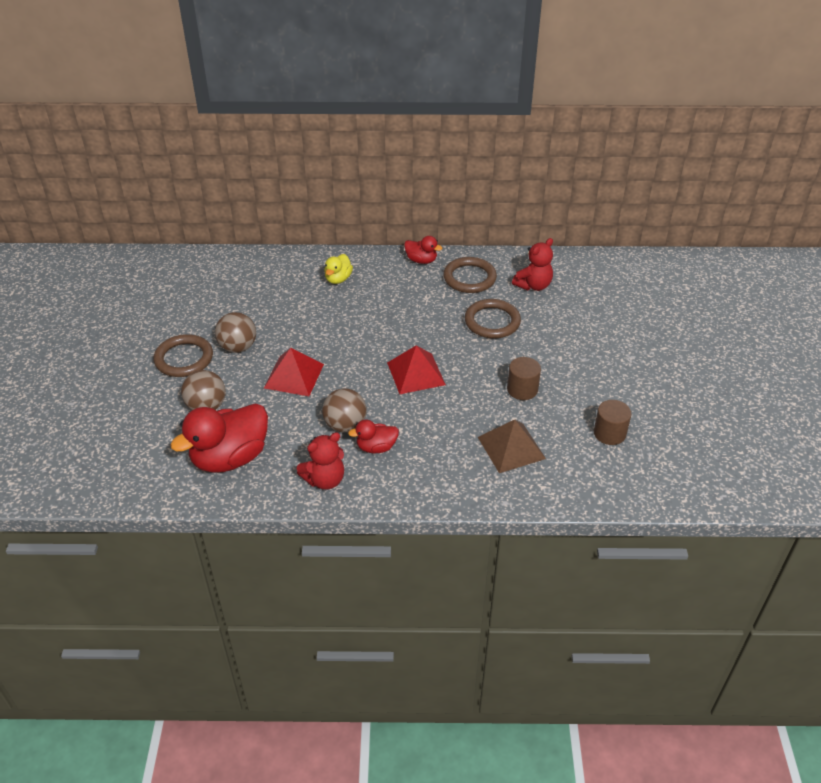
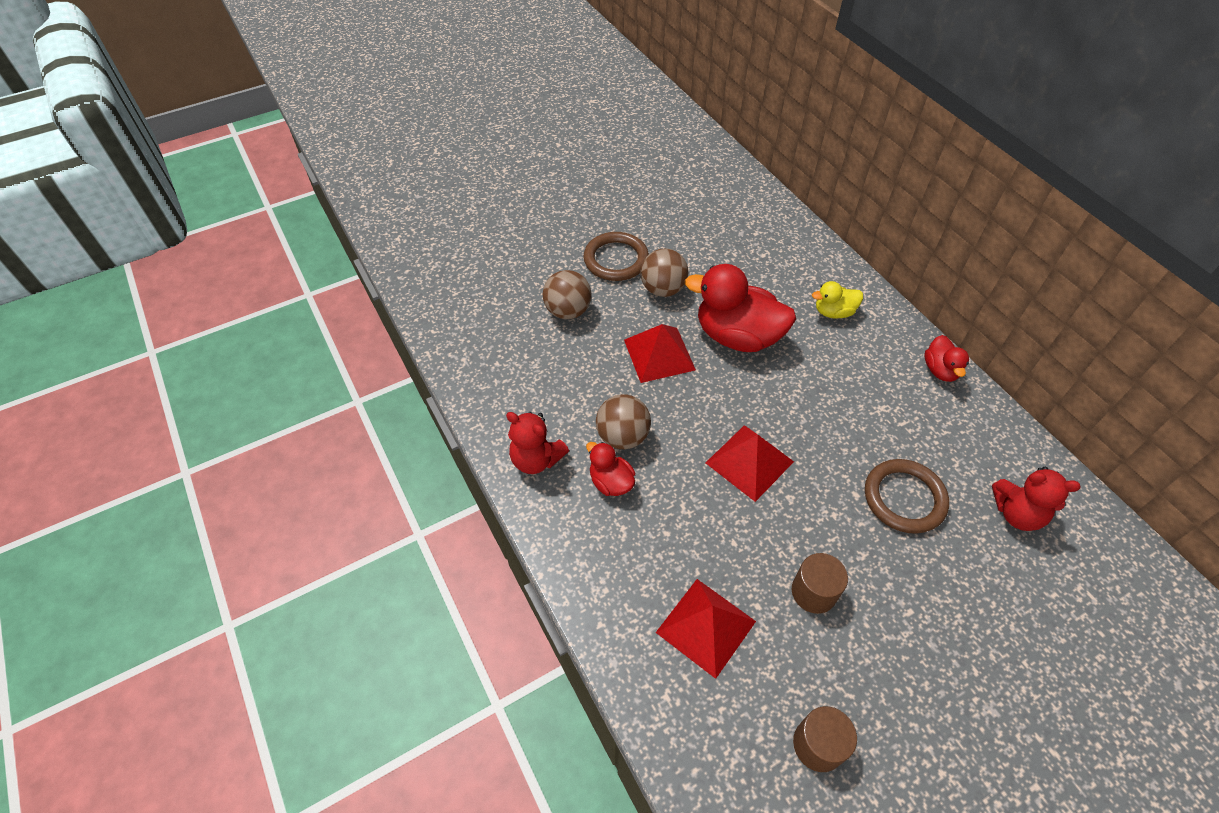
camera: 60 degrees right, 10 degrees up
red duck [170,404,268,473] -> red duck moved to [685,264,796,352]
brown ring [443,257,497,293] -> none
brown pyramid [478,420,546,473] -> red pyramid [656,579,756,679]

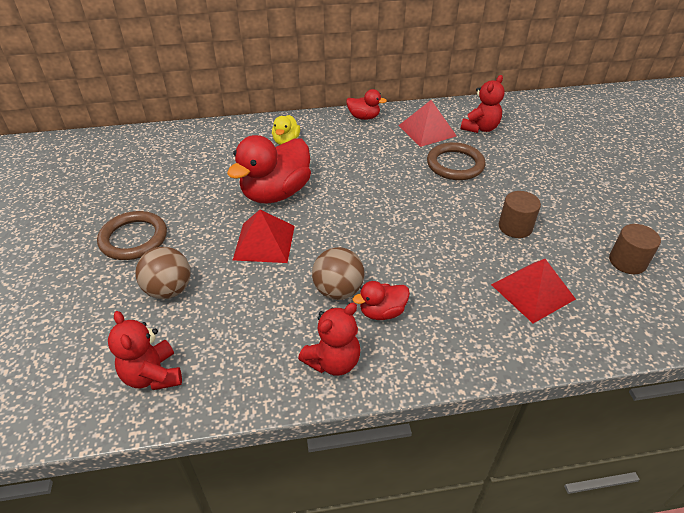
camera: 70 degrees left, 10 degrees down
brown ball [640,248,688,297] -> none
red pyramid [706,425,794,502] -> red pyramid moved to [398,100,457,147]
none -> red teddy bear [108,311,182,390]

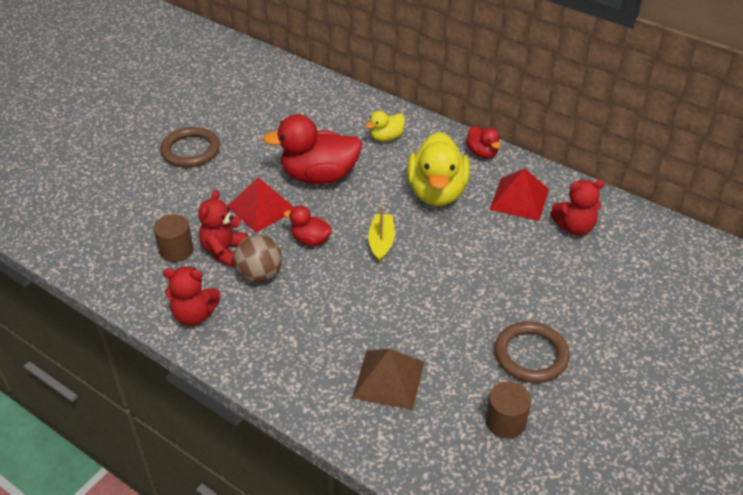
camera: 45 degrees right, 0 degrees up
red teddy bear [108,311,182,390] -> red teddy bear moved to [198,190,248,267]
brown ball [135,247,191,299] -> none
red duck [353,281,410,320] -> red duck moved to [284,206,332,246]
brown ring [427,142,485,180] -> brown ring moved to [494,321,570,383]
red pyramid [491,259,576,323] -> brown pyramid [352,349,424,410]
brown cylinder [499,191,541,238] -> brown cylinder moved to [154,214,194,262]
none -> yellow boat [368,205,395,263]
none -> yellow duck [407,132,470,206]

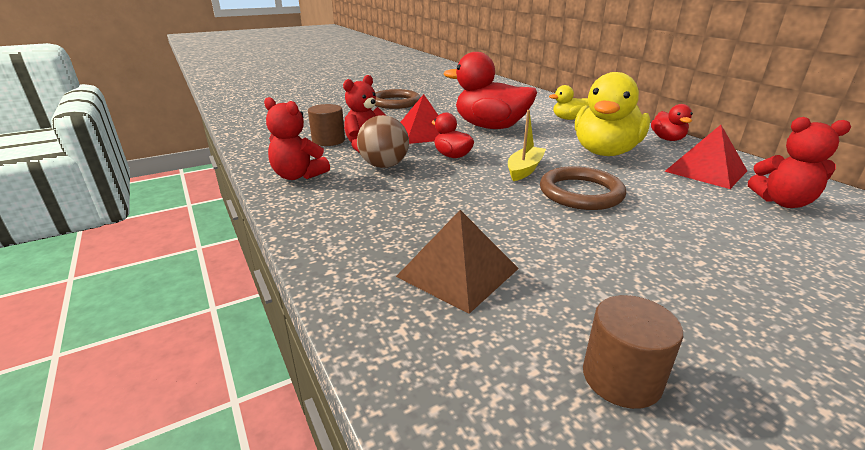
camera: 25 degrees right, 15 degrees down
brown ring [494,321,570,383] -> brown ring moved to [540,166,626,210]

